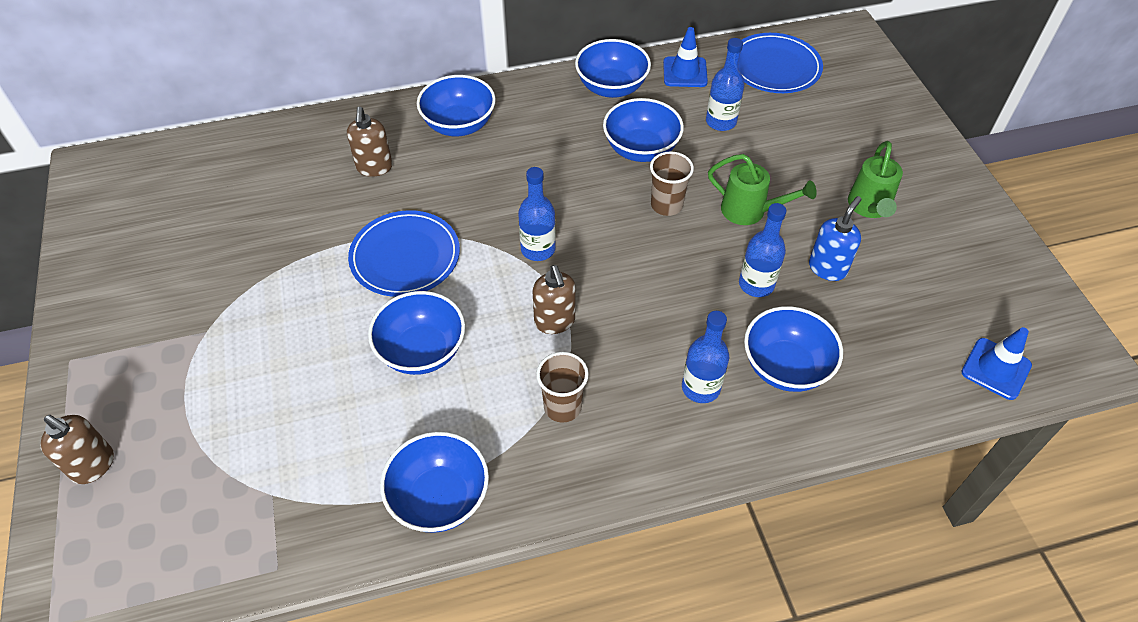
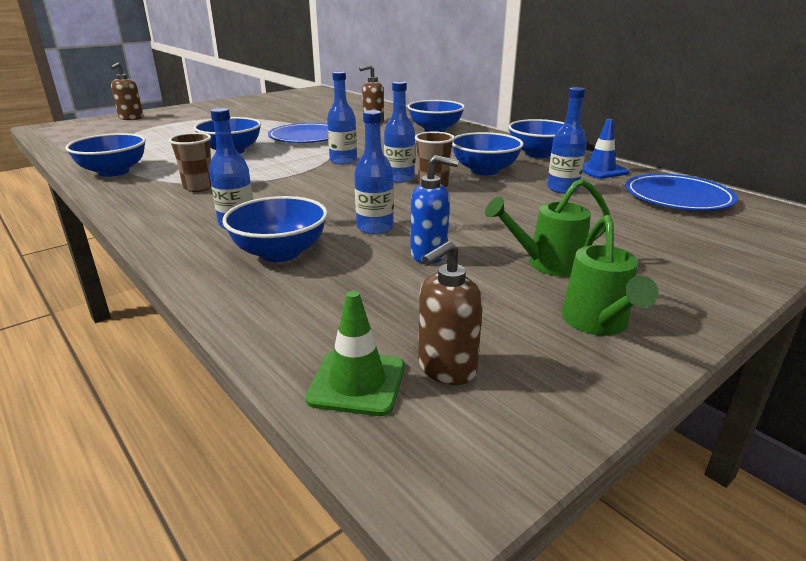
camera: 65 degrees right, 25 degrees down
brown soap dispenser [532,265,576,334] -> brown soap dispenser moved to [418,241,483,385]
green watering can [708,154,817,225] -> green watering can moved to [562,215,659,336]
blue traffic cone [961,327,1032,400] -> green traffic cone [305,290,405,416]
none -> blue bottle [384,81,415,183]

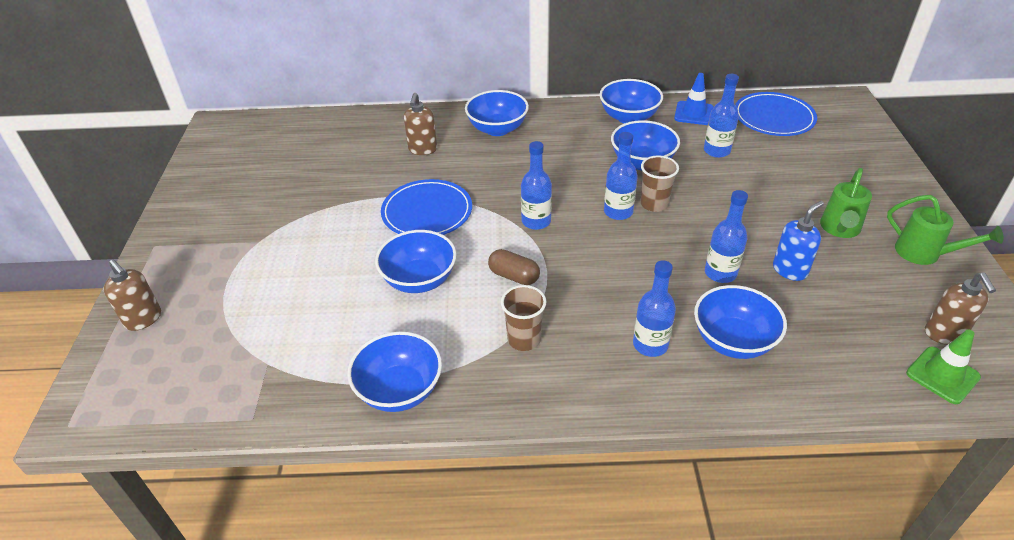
camera: 50 degrees left, 15 degrees up
none -> brown capsule [488,249,540,285]

